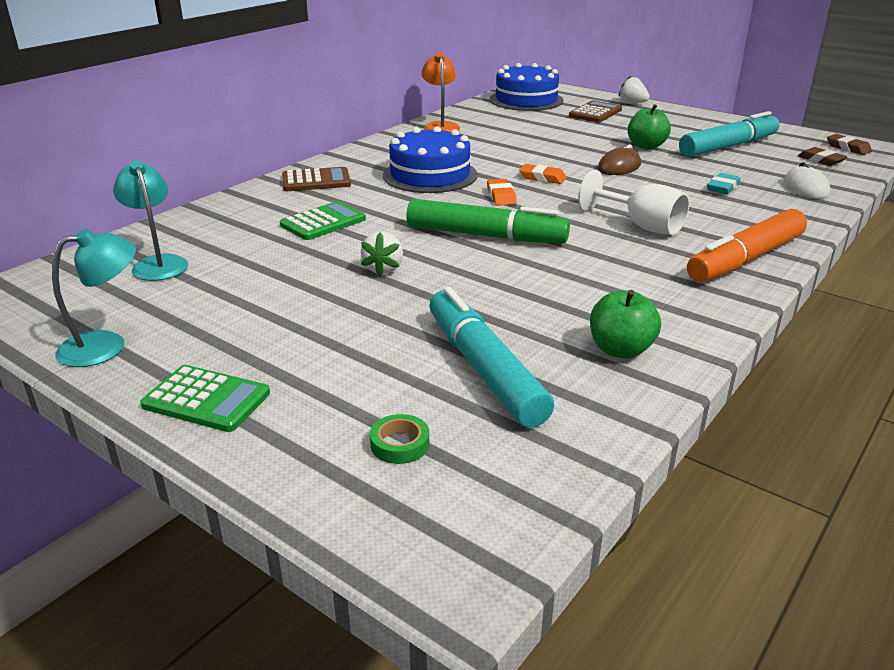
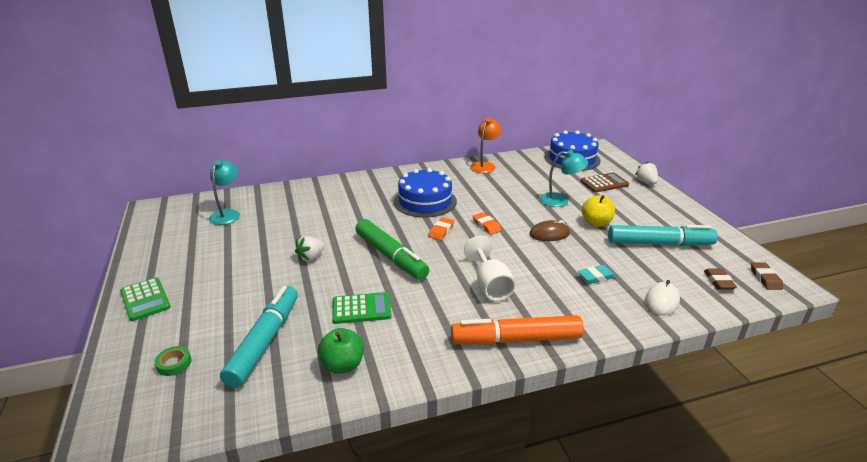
camera: 35 degrees right, 0 degrees up
turquoise lamp [52,229,136,367] -> turquoise lamp moved to [540,150,588,207]
green calculator [280,201,366,240] -> green calculator moved to [332,292,392,324]
brown calculator [282,167,351,191] -> none
green apple [628,104,671,149] -> yellow apple [582,195,615,227]

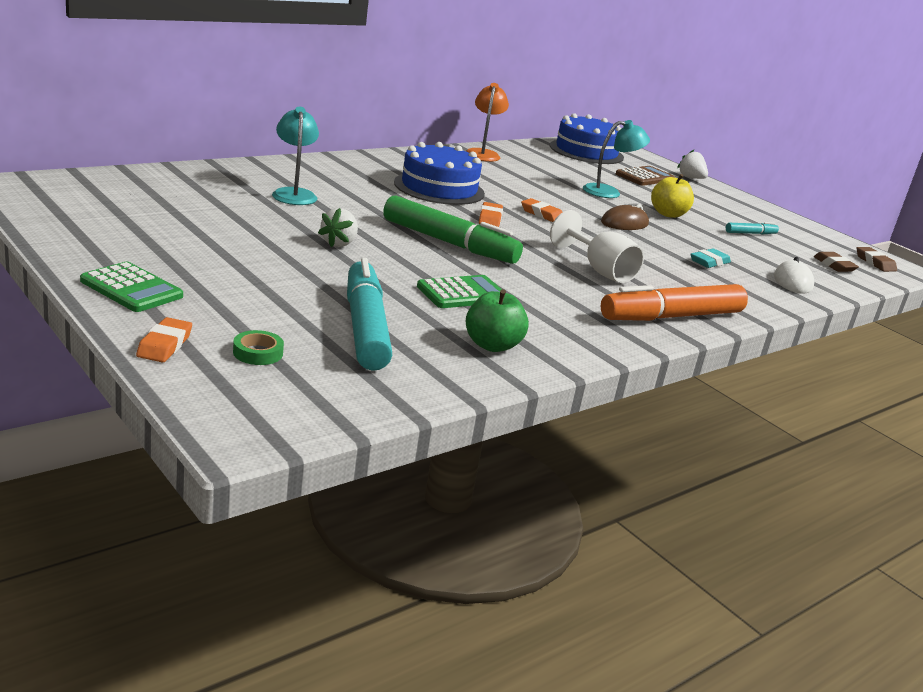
camera: 25 degrees left, 5 degrees down
turquoise lamp [209,160,240,225] -> turquoise lamp moved to [272,107,319,205]
turquoise marker [608,225,718,246] -> turquoise marker [726,222,779,234], size x0.45
none -> orange eraser [136,317,192,362]

